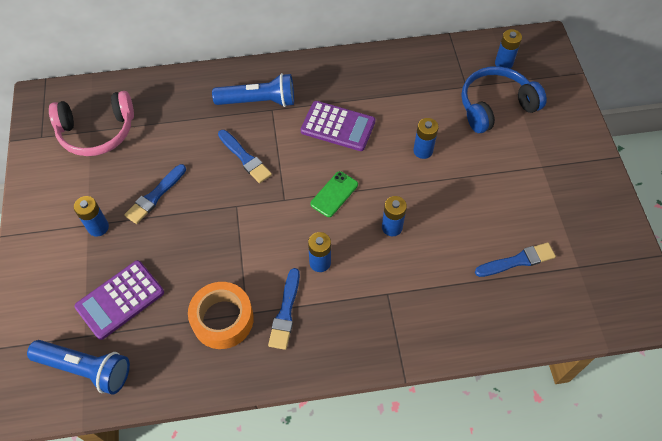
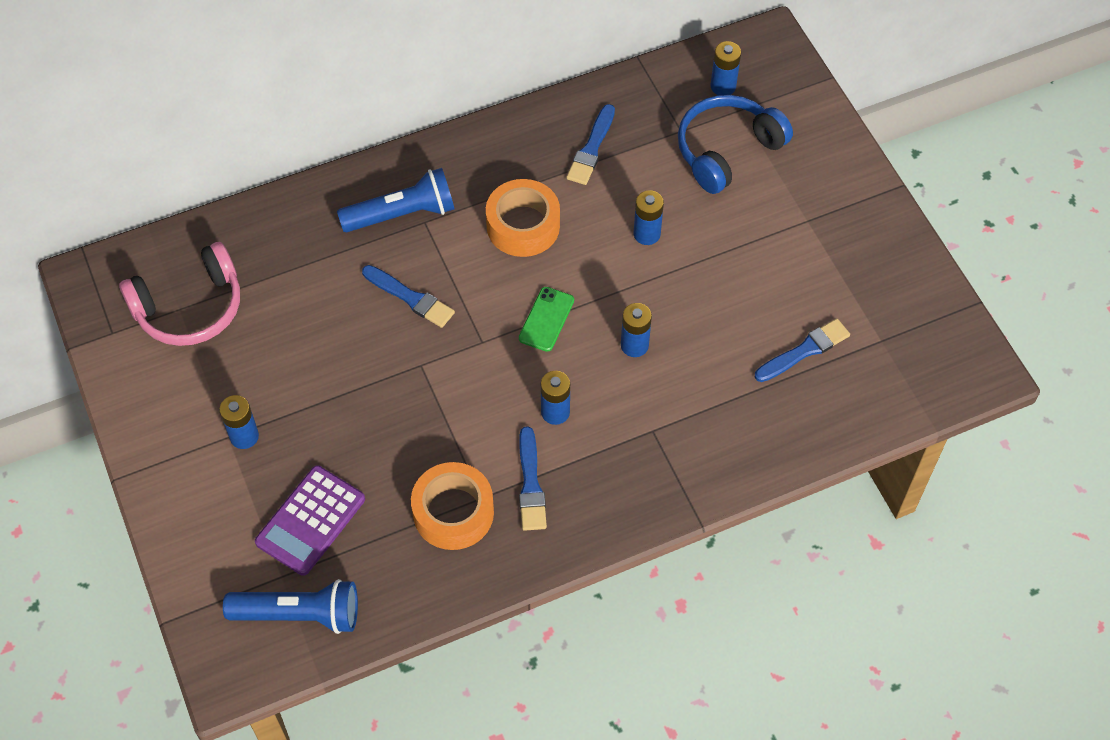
camera: 15 degrees left, 0 degrees up
blue brush [124,164,186,224] -> blue brush moved to [566,104,615,185]
purple calculator [301,101,376,151] -> orange tape [486,179,560,257]

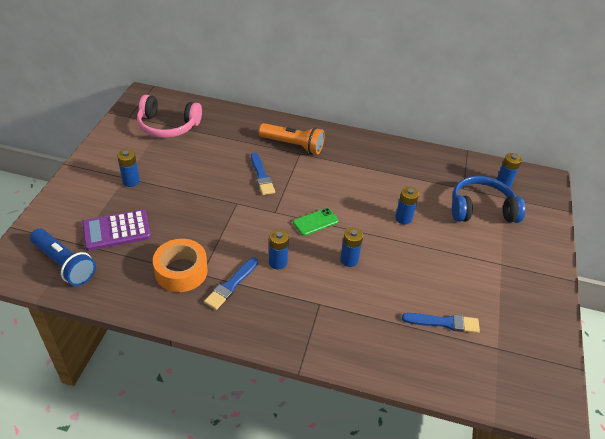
camera: 35 degrees right, 15 degrees down
blue flashlight [337,168,454,232] -> orange flashlight [259,123,324,154]
orange tape [486,179,560,257] -> none
blue brush [566,104,615,185] -> none

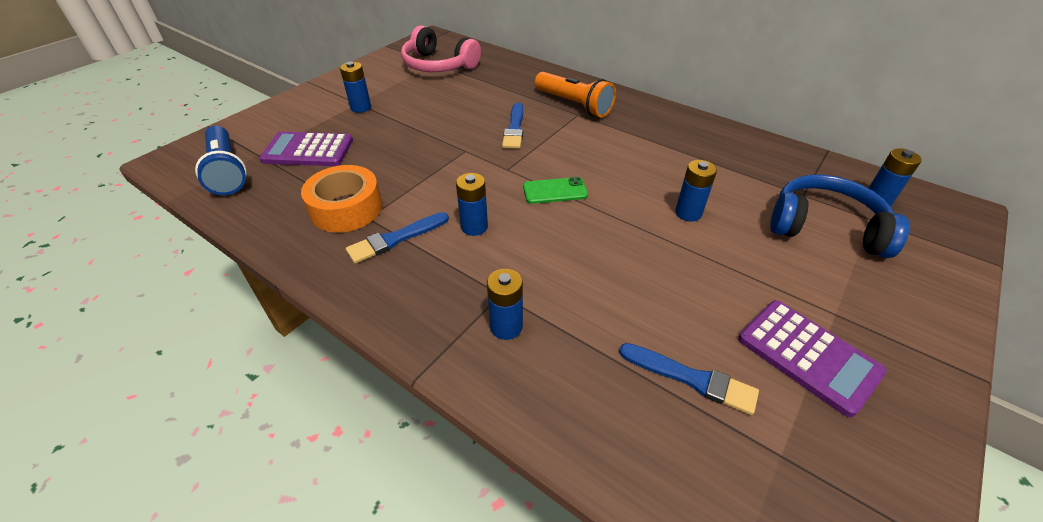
camera: 25 degrees right, 0 degrees up
blue battery [340,227,363,267] -> blue battery moved to [487,269,523,340]
none -> purple calculator [738,300,887,417]

